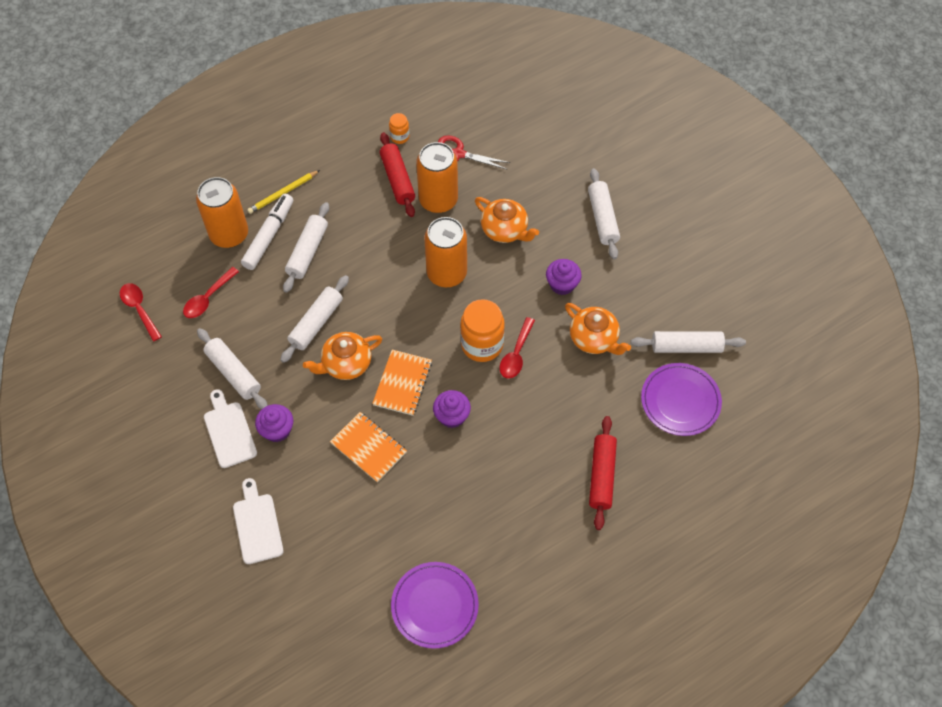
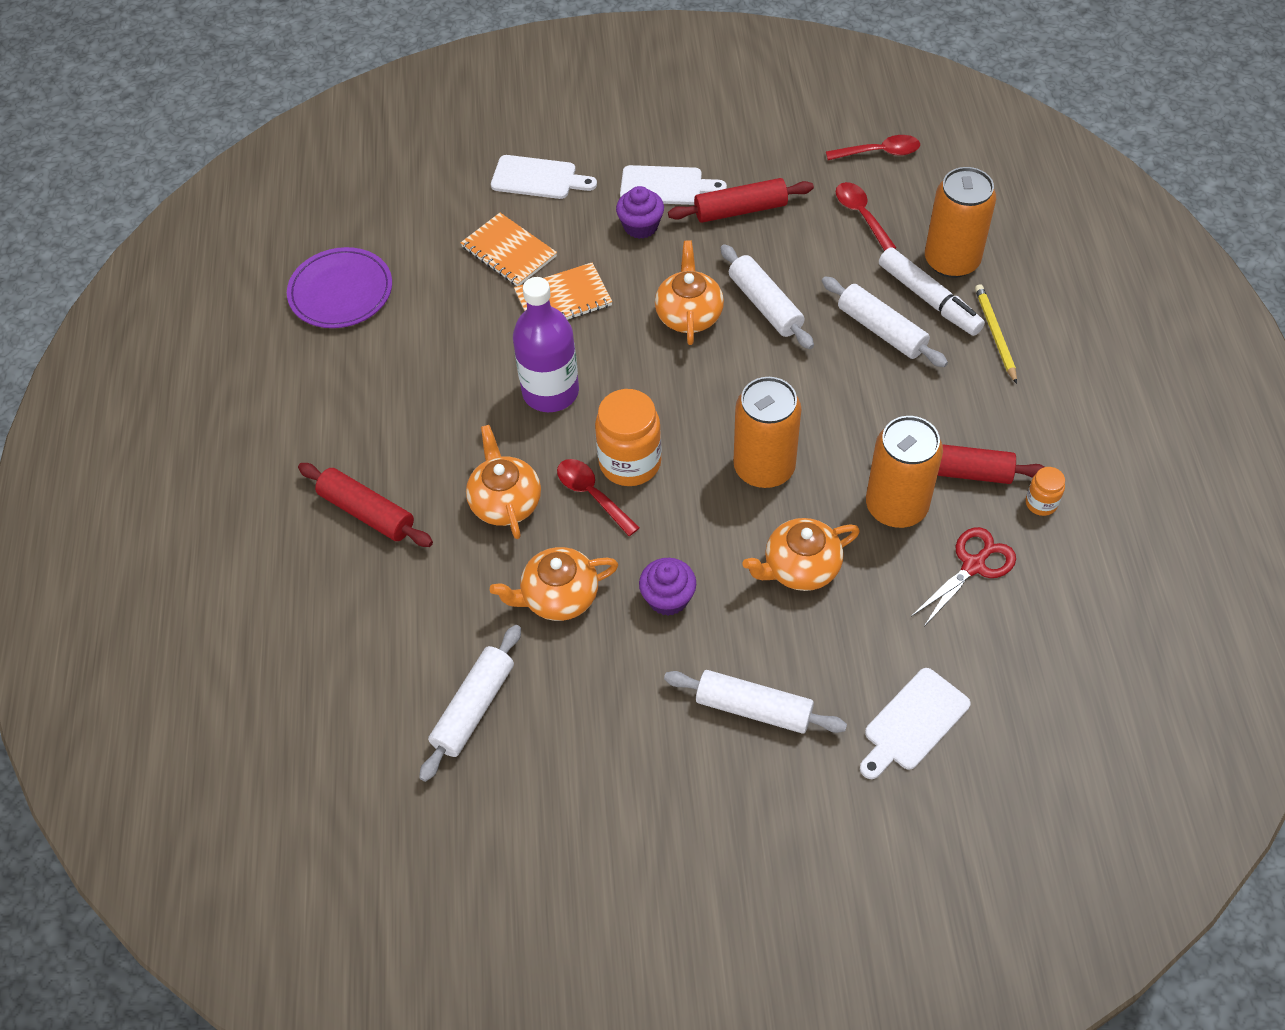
camera: 120 degrees right, 5 degrees down
white rolling pin [197,328,268,409] -> red rolling pin [668,178,814,223]
orange notebook [372,350,432,416] -> orange notebook moved to [460,213,557,286]
purple cupcake [433,390,471,428] -> purple bottle [513,277,579,412]
purple plate [641,363,722,436] -> none
none -> orange teapot [466,425,541,539]
none -> white cutting board [860,668,971,779]

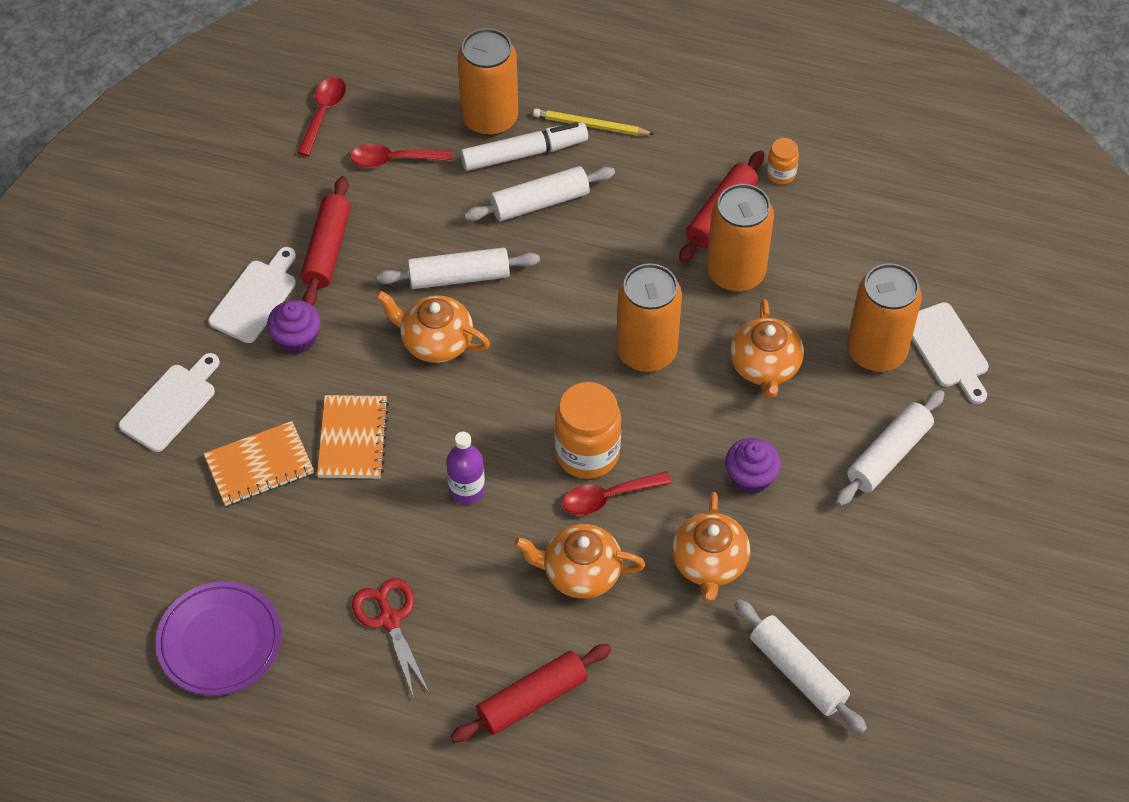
camera: 70 degrees left, 0 degrees up
purple bottle [513,277,579,412] -> purple bottle [446,432,485,505], size x0.59
red scissors [912,527,1016,626] -> red scissors moved to [352,578,429,698]
none -> orange can [847,263,922,372]

